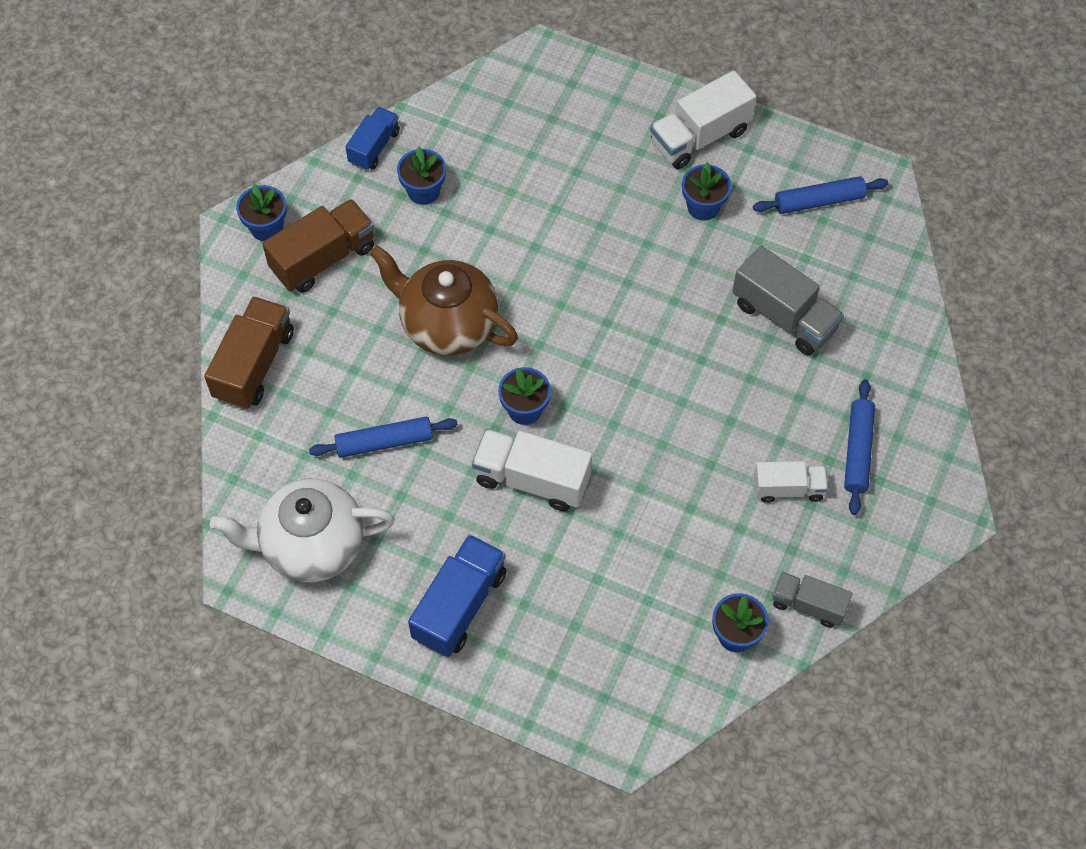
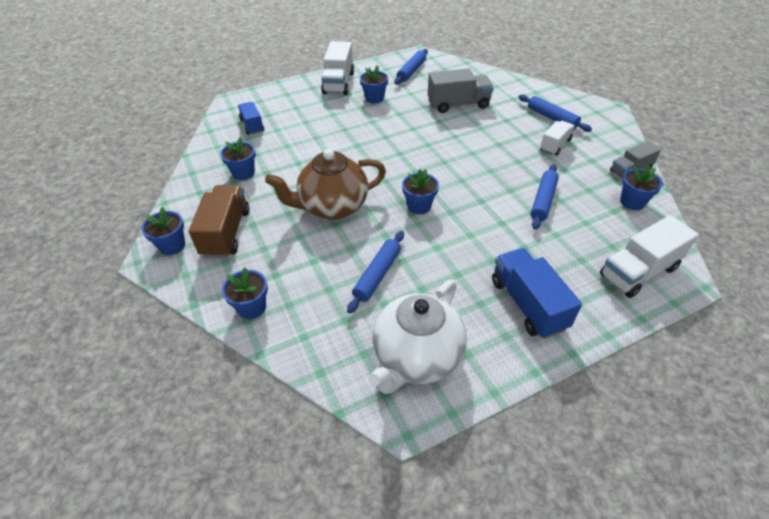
camera: 50 degrees left, 15 degrees down
brown truck [204,296,294,409] -> blue flower pot [222,268,268,319]
blue truck [345,107,400,170] -> blue truck moved to [238,102,264,135]
white truck [472,429,592,511] -> white truck moved to [600,215,699,298]
none -> blue rolling pin [531,164,559,230]

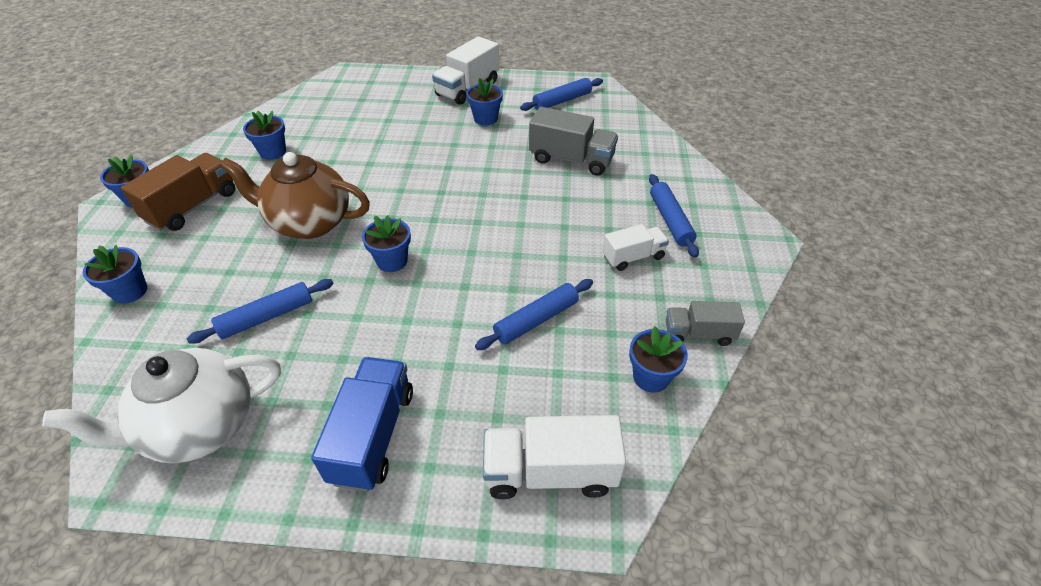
camera: 30 degrees right, 0 degrees up
blue truck [238,102,264,135] -> none

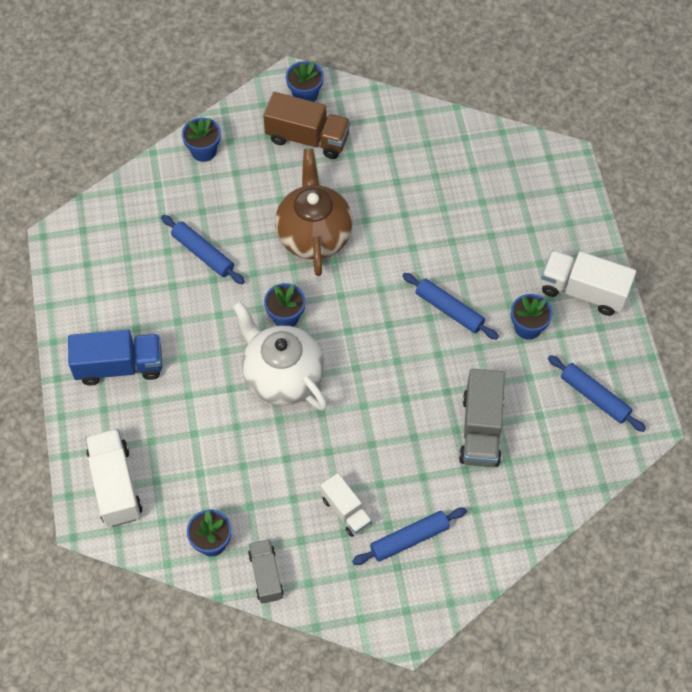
camera: 75 degrees right, 15 degrees up
white teapot [42,348,281,463] -> white teapot moved to [232,300,328,411]
blue flower pot [243,111,286,160] -> none
blue rolling pin [475,279,593,350] -> blue rolling pin moved to [402,273,499,340]

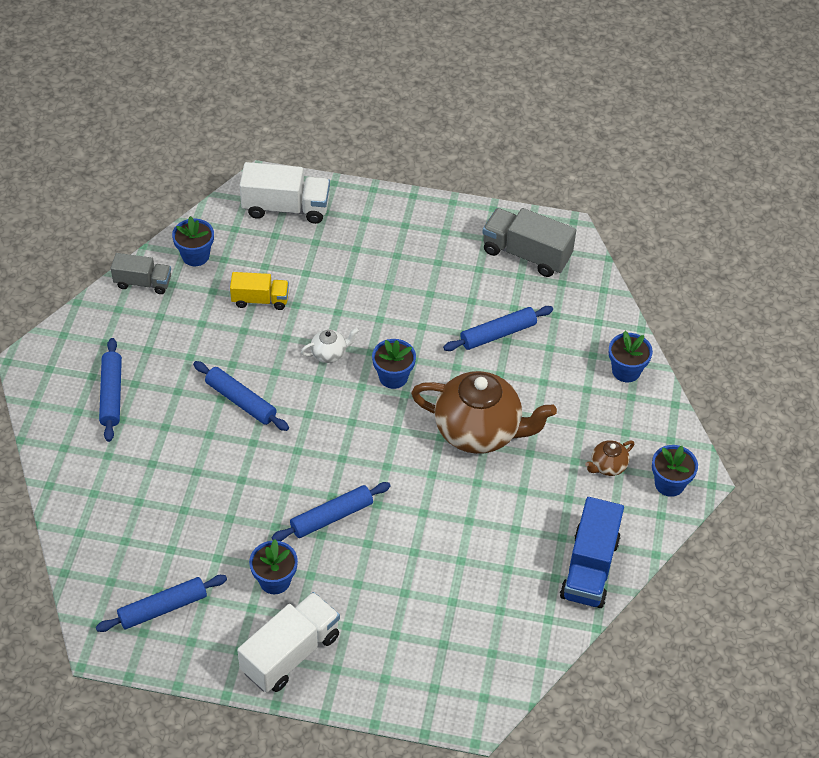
camera: 110 degrees right, 10 degrees down
blue truck [68,329,162,385] -> blue truck moved to [560,497,624,608]
white teapot [232,300,328,411] -> white teapot [301,328,359,363], size x0.43
brown truck [263,92,350,159] -> brown teapot [585,440,635,476]
white truck [320,473,372,537] -> none
grey truck [459,368,505,467] -> grey truck moved to [482,208,576,277]
none -> blue rolling pin [193,361,289,431]
none -> yellow truck [230,272,289,310]

